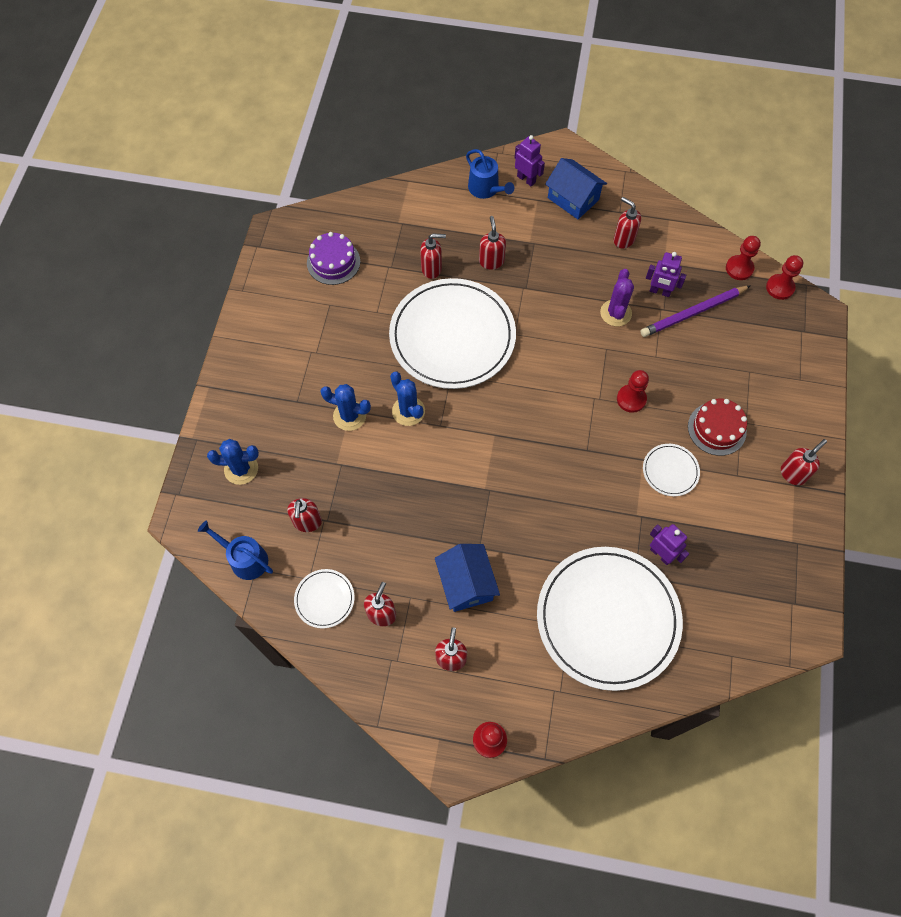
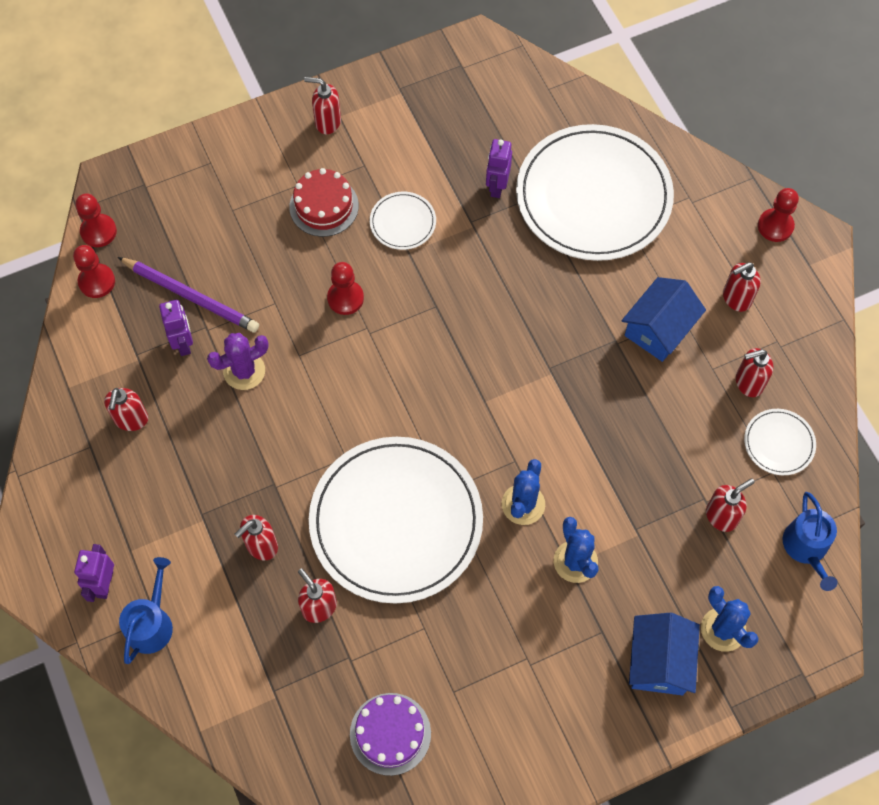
camera: 125 degrees left, 0 degrees up
blue house [545,158,607,219] -> blue house moved to [629,613,700,695]

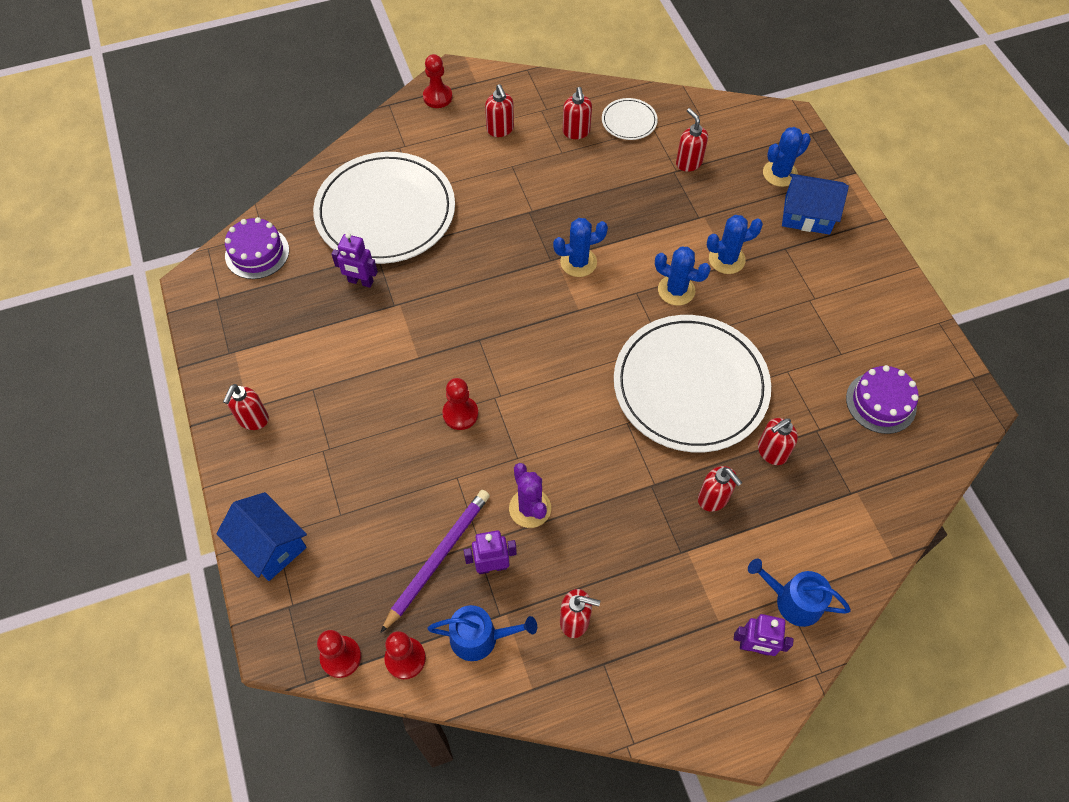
camera: 85 degrees left, 5 degrees down
red cake [289,168,359,237] -> none
white plate [370,192,436,250] -> none
blue house [622,277,706,362] -> blue house moved to [216,492,307,581]
blue watering can [783,492,838,591] -> blue watering can moved to [427,605,537,661]
none -> purple cake [225,217,289,279]
none -> blue cactus [553,218,608,277]

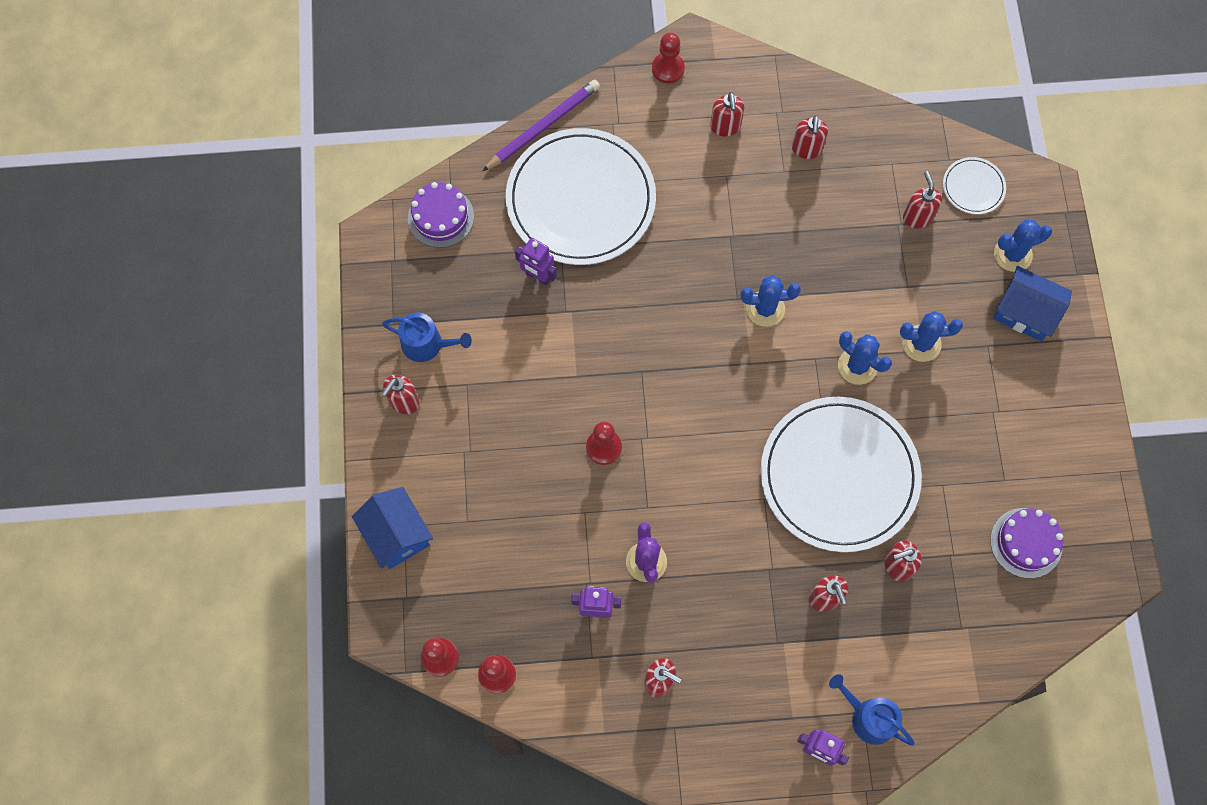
camera: 15 degrees right, 10 degrees up
purple pencil [380,490,490,633] -> purple pencil moved to [483,80,600,171]
blue watering can [427,605,537,661] -> blue watering can moved to [382,312,472,362]
white plate [602,98,658,140] -> white plate moved to [943,157,1006,214]

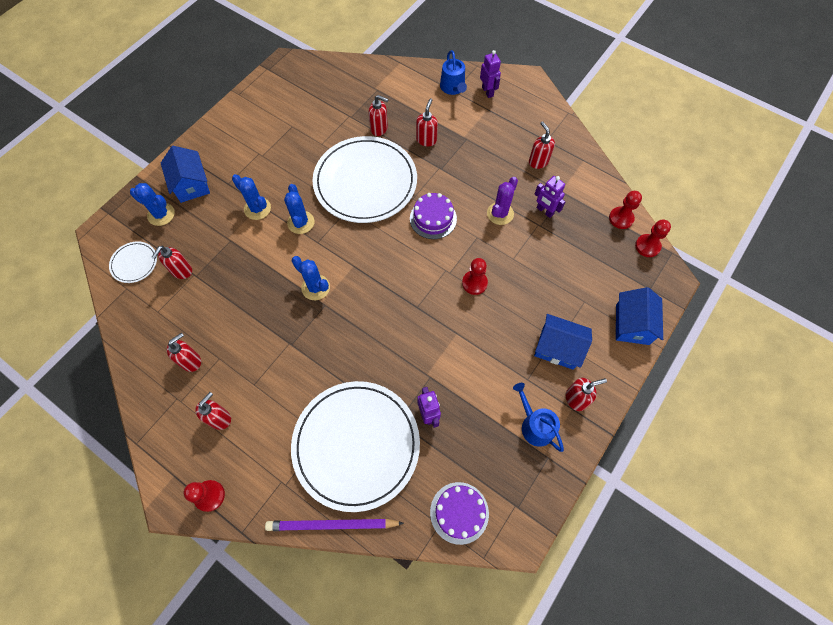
camera: 140 degrees left, 5 degrees down
purple cake [990,508,1063,578] -> purple cake moved to [410,193,457,239]
none -> blue house [534,314,592,370]

